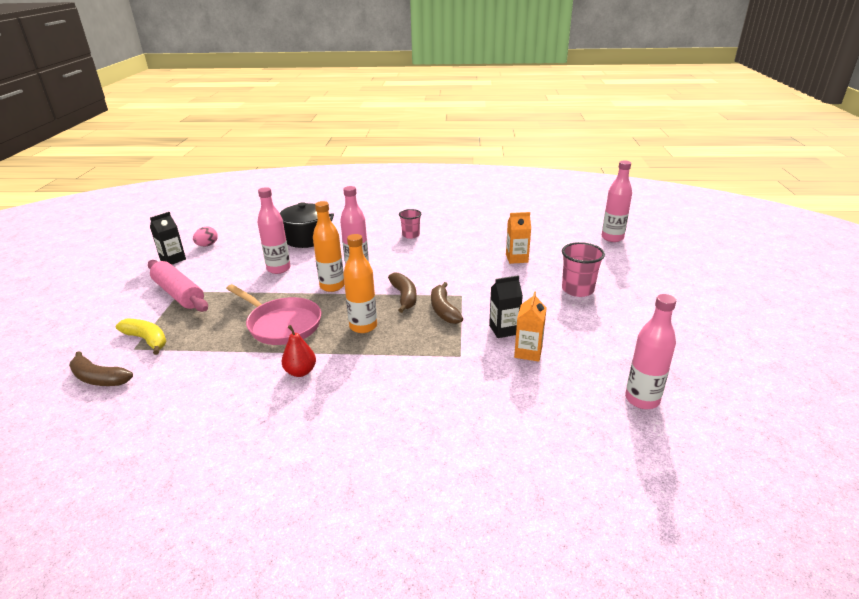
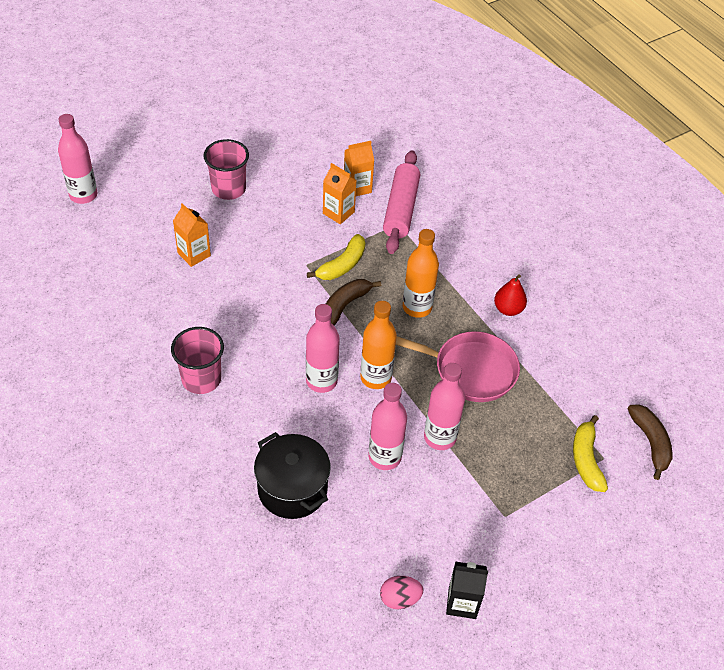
camera: 130 degrees left, 20 degrees up
pink rolling pin [148,260,208,312] -> pink rolling pin moved to [383,150,420,254]
pink pan [226,284,321,345] -> pink pan turned 105 degrees clockwise [396,331,520,402]
pink cup [399,209,421,239] -> pink cup [171,327,224,394], size x1.52
brown banana [431,282,463,324] -> yellow banana [307,234,365,280]
black carton [489,275,523,338] -> orange carton [323,163,357,224]
pink bottle [625,294,676,409] -> pink bottle moved to [424,363,465,450]

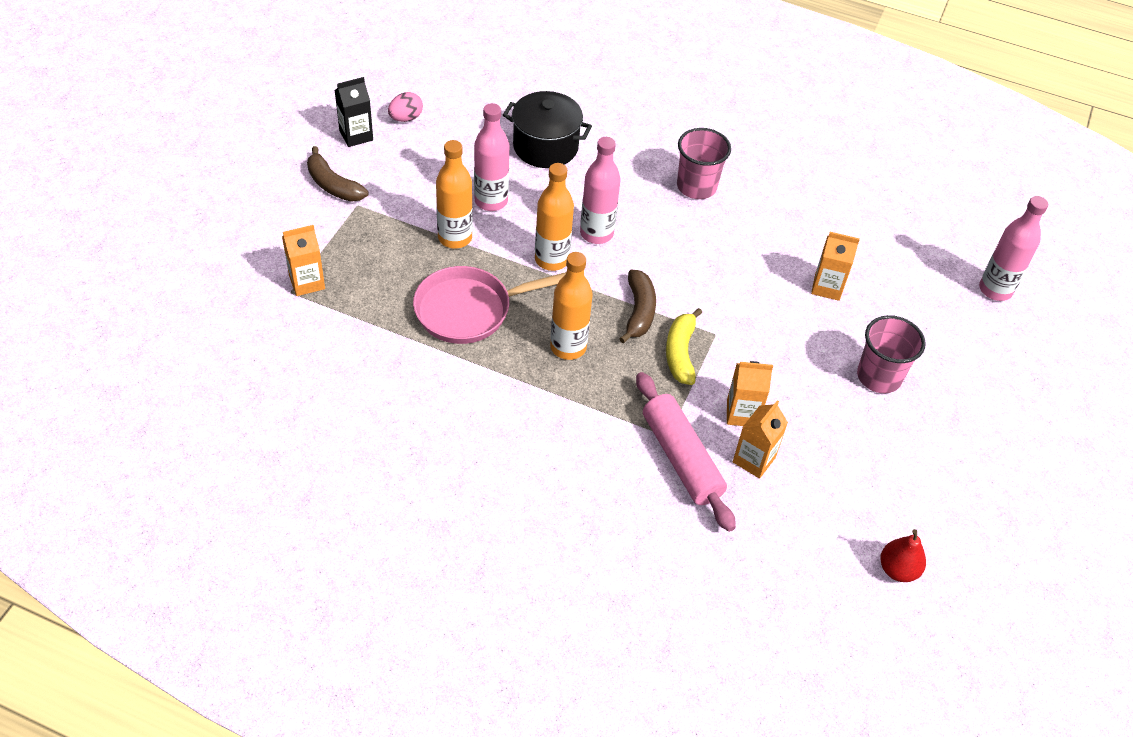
camera: 145 degrees right, 0 degrees up
pink bottle [424,363,465,450] -> orange bottle [436,140,473,249]
red pear [494,274,527,316] -> red pear moved to [880,529,926,582]
yellow banana [573,415,608,492] -> orange carton [282,225,325,296]
brown banana [628,404,672,480] -> brown banana moved to [307,146,368,202]

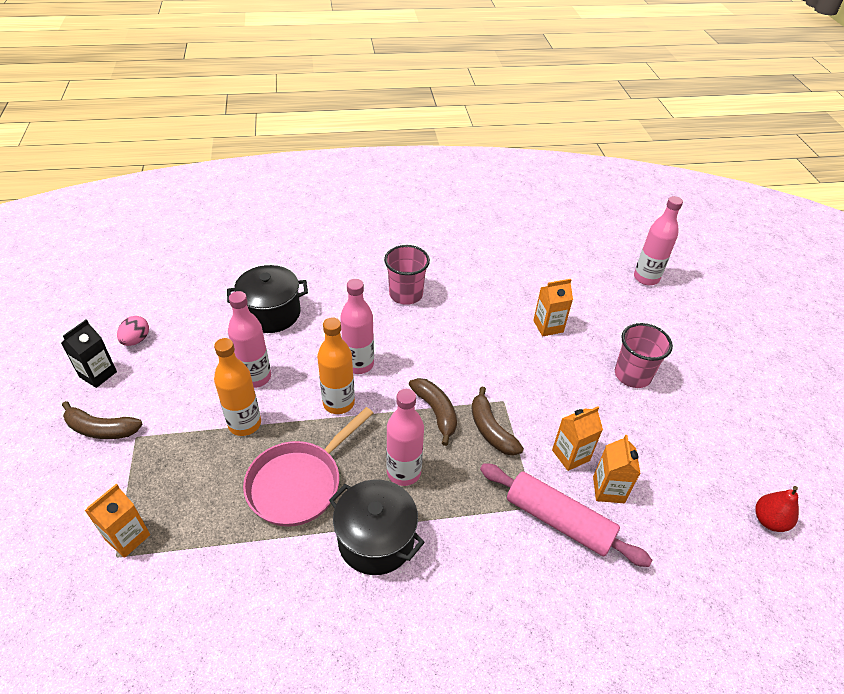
camera: 30 degrees left, 5 degrees down
orange bottle [550,252,593,360] -> pink bottle [386,389,424,486]
yellow banana [666,308,702,385] -> brown banana [471,387,524,456]
none -> black pot [329,480,425,575]

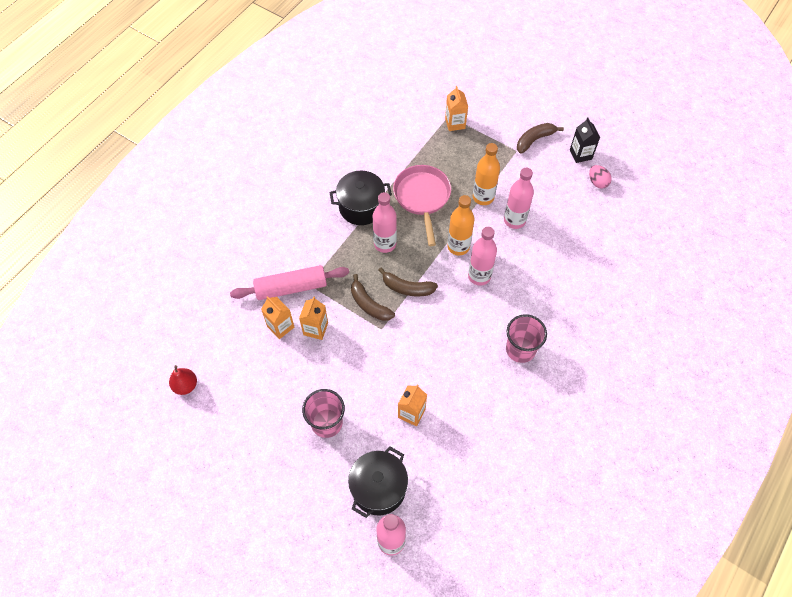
camera: 135 degrees right, 15 degrees up
black pot [227,265,308,333] -> black pot moved to [348,446,408,518]
brown banana [471,387,524,456] -> brown banana turned 150 degrees counterclockwise [351,274,395,321]

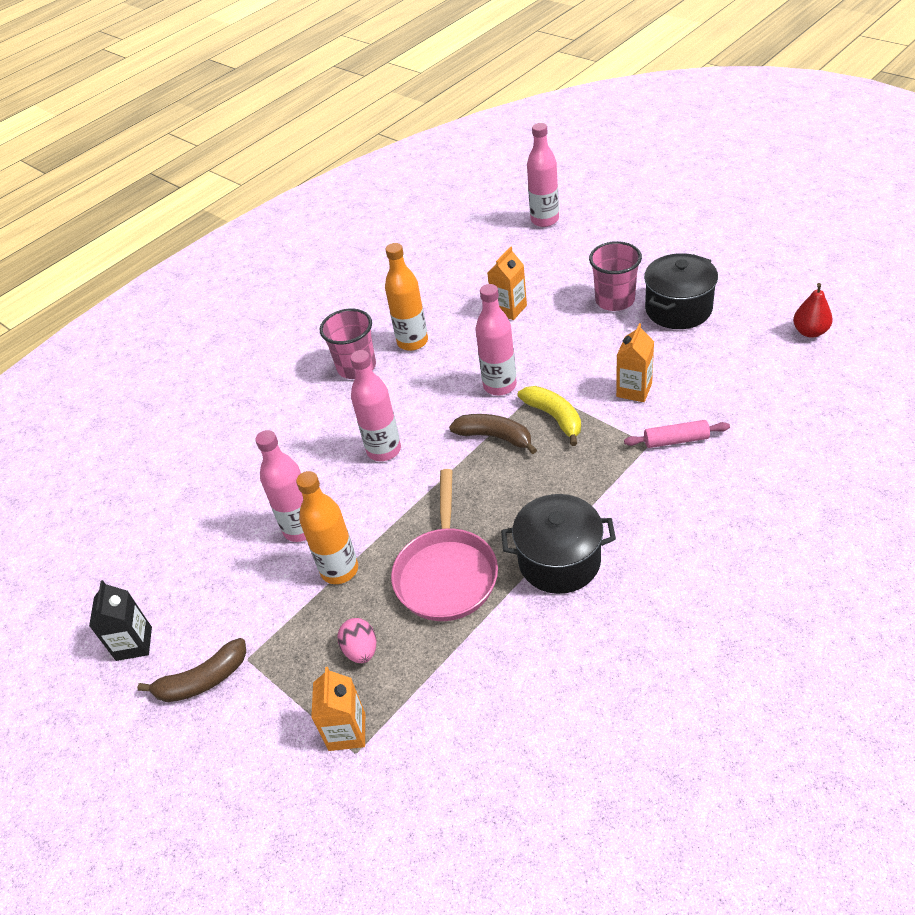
camera: 165 degrees left, 15 degrees down
pink rolling pin [230,265,349,300] -> pink rolling pin [624,420,730,448], size x0.56
orange carton [261,296,294,339] -> none
black pot [348,446,408,518] -> black pot moved to [644,253,718,329]
brown banana [351,274,395,321] -> yellow banana [518,386,581,446]
pink bottle [373,192,397,253] -> pink bottle moved to [475,284,517,395]
orange bottle [447,195,475,255] -> orange bottle moved to [385,243,428,351]
pink egg [589,165,612,189] -> pink egg moved to [338,618,377,663]

